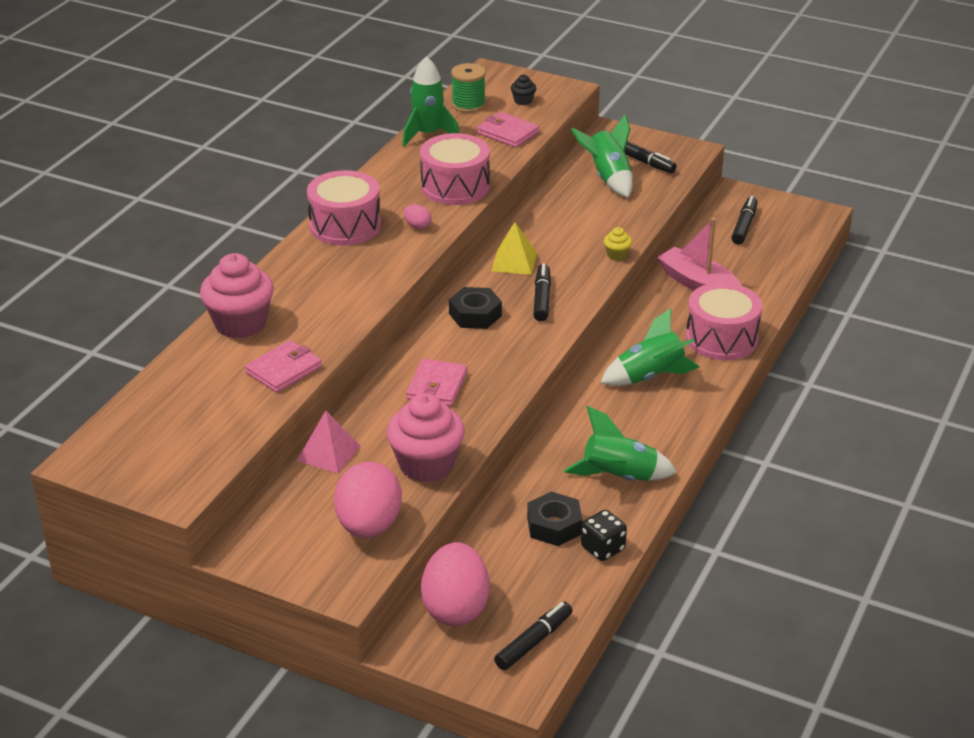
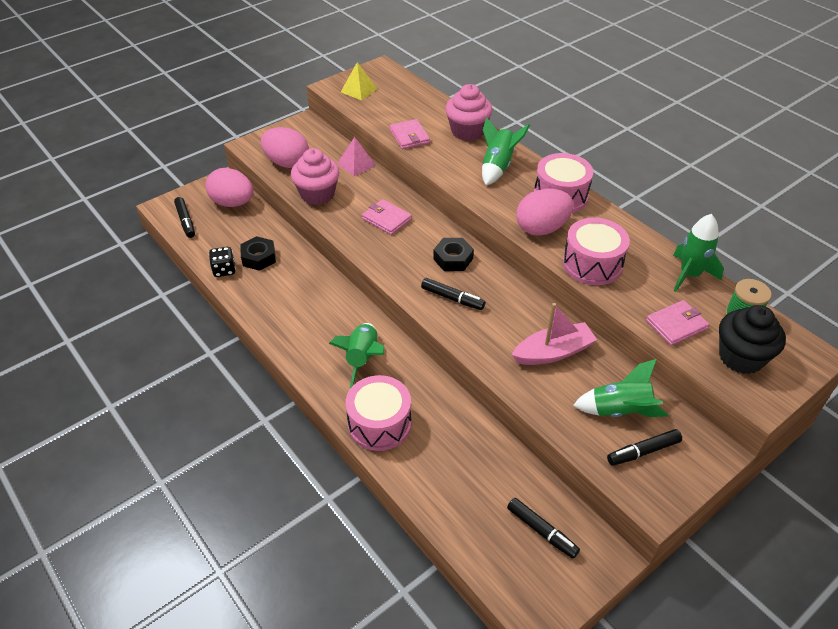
camera: 115 degrees right, 10 degrees up
pink egg [404,204,431,229] -> pink egg [516,189,573,236], size x2.37
yellow pyramid [491,222,537,275] -> yellow pyramid moved to [341,62,378,100]
black cupcake [511,74,536,105] -> black cupcake [719,305,786,374], size x2.31
green rocket [564,406,677,481] -> green rocket moved to [482,117,530,185]
yellow cupcake [604,227,632,260] -> none
pink boat [657,218,742,291] -> pink boat moved to [512,303,597,365]

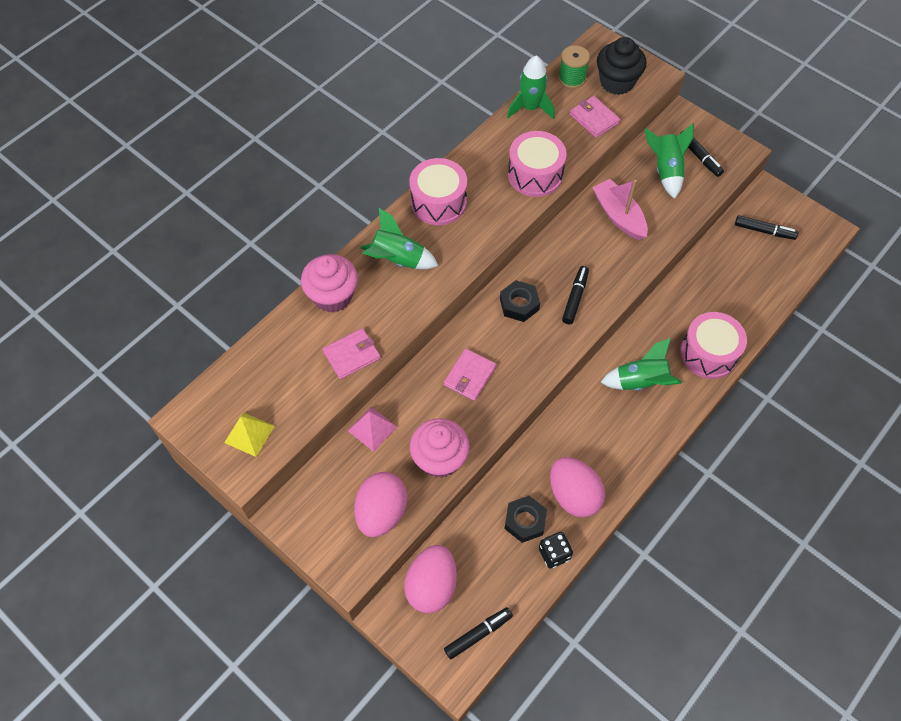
camera: 100 degrees left, 15 degrees up
black marker [507,498,580,559] -> black marker turned 75 degrees clockwise [735,215,798,240]
pink egg [516,189,573,236] -> pink egg moved to [550,457,605,518]

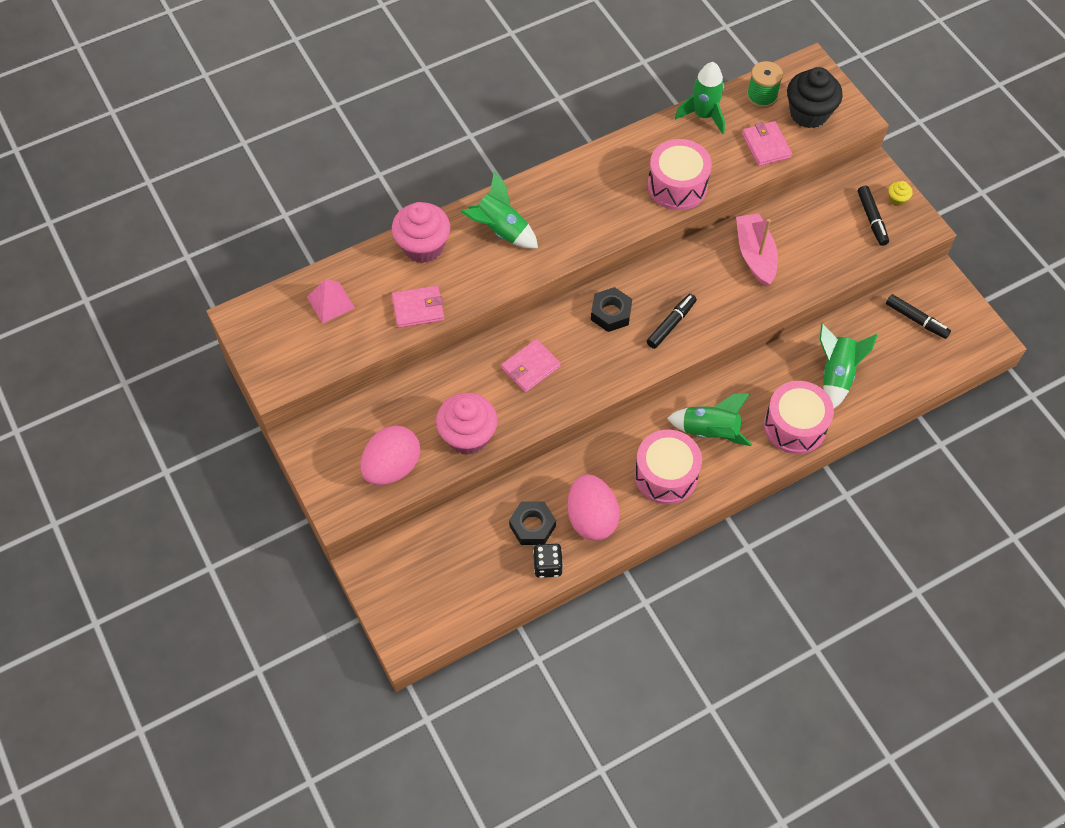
camera: 20 degrees right, 0 degrees up
yellow pyramid [224,412,275,457] -> none
pink pyramid [348,406,397,452] -> pink pyramid moved to [307,279,355,324]
pink egg [404,545,457,613] -> none
pink drum [409,158,467,225] -> pink drum moved to [634,430,702,504]
black marker [444,607,513,660] -> none
green rocket [645,123,694,199] -> green rocket moved to [820,323,877,408]
none -> yellow cupcake [889,181,913,206]

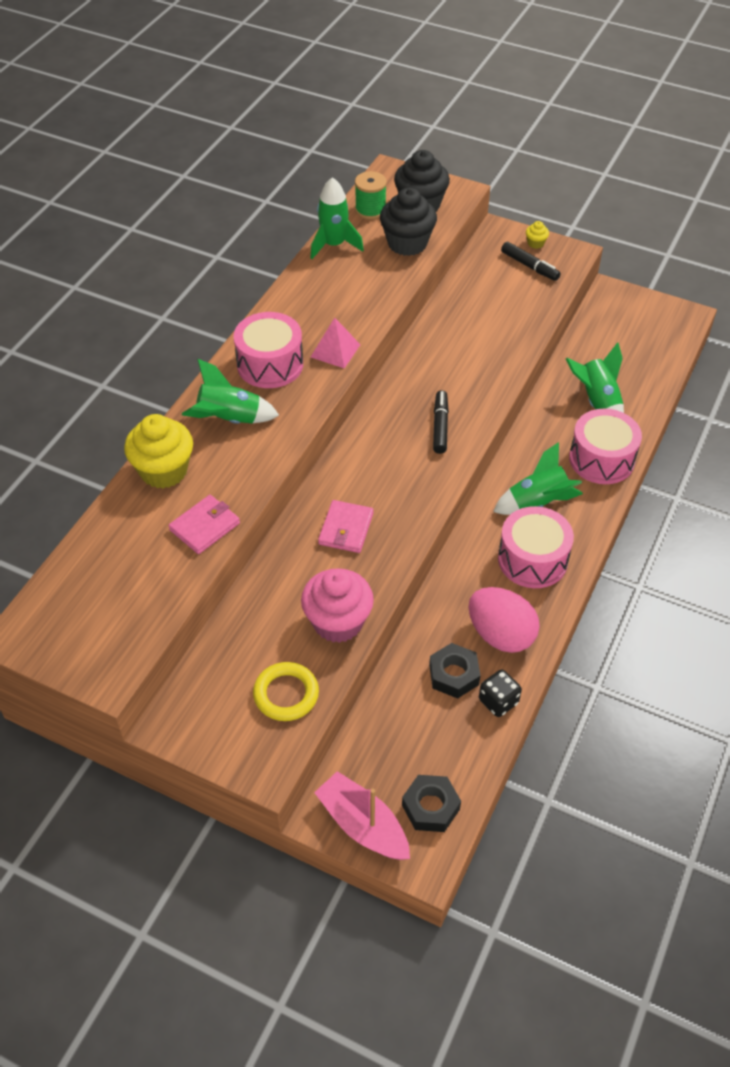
camera: 35 degrees left, 10 degrees down
pink pyramid [307,279,355,324] -> pink pyramid moved to [311,318,360,368]
pink egg [361,425,420,485] -> yellow ring [253,662,319,721]
pink cupcake [392,202,450,263] -> yellow cupcake [124,414,193,489]
black nut [591,287,632,332] -> black nut moved to [402,775,461,832]
pink drum [648,139,712,210] -> pink drum moved to [233,312,303,388]
pink boat [736,213,778,287] -> pink boat moved to [314,771,410,860]
pink wallet [742,121,792,166] -> black cupcake [380,188,437,256]
black marker [886,294,951,339] -> none

